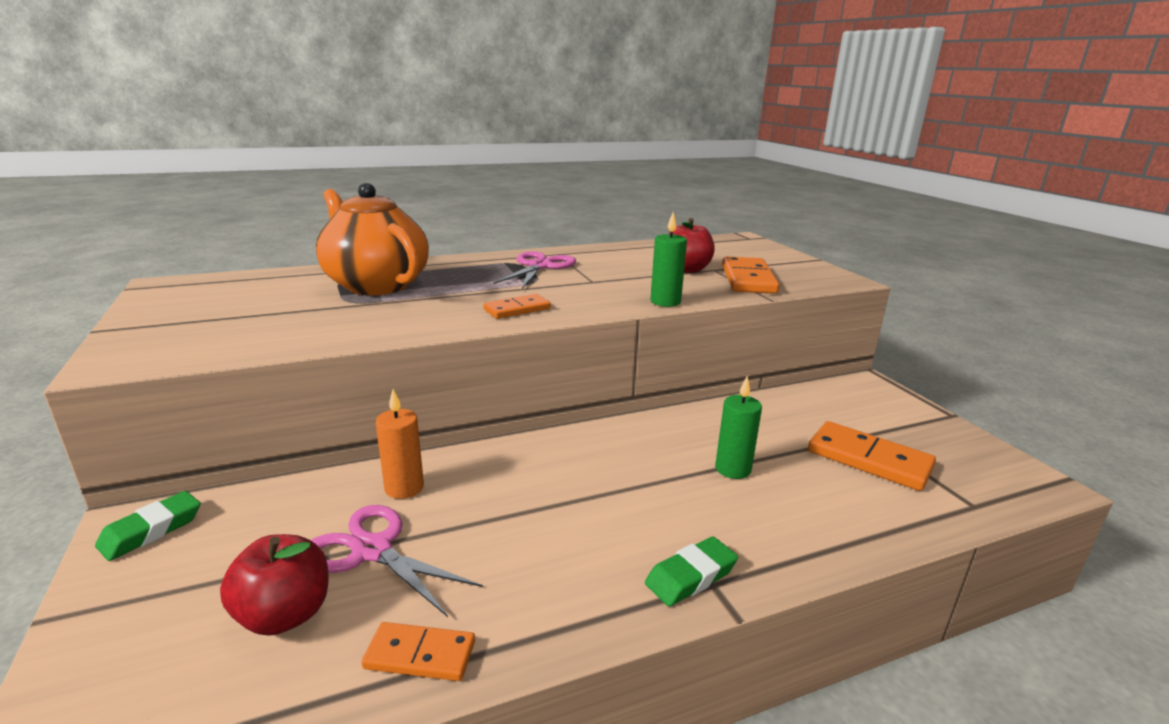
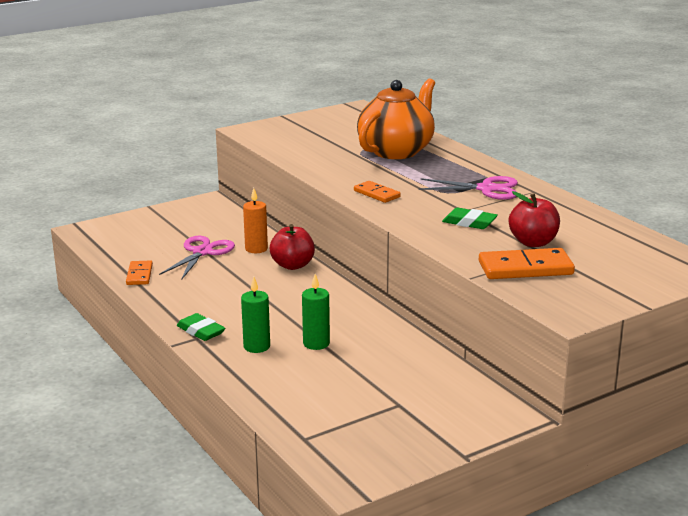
camera: 80 degrees right, 0 degrees up
green eraser [95,491,201,561] -> green eraser moved to [442,208,498,229]
red apple [220,534,328,636] -> red apple moved to [270,224,315,270]
green candle [650,212,687,307] -> green candle moved to [241,277,270,353]
orange domino [808,421,936,491] -> none

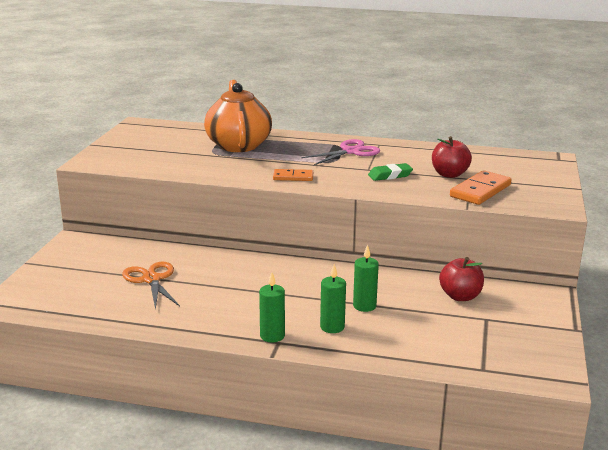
camera: 45 degrees left, 0 degrees up
orange domino [126,260,153,285] -> none
pink scissors [159,236,235,280] -> orange scissors [122,262,180,310]
green eraser [177,313,225,341] -> green candle [259,272,285,342]
orange candle [243,188,268,253] -> none
red apple [270,224,315,270] -> red apple moved to [439,257,484,301]

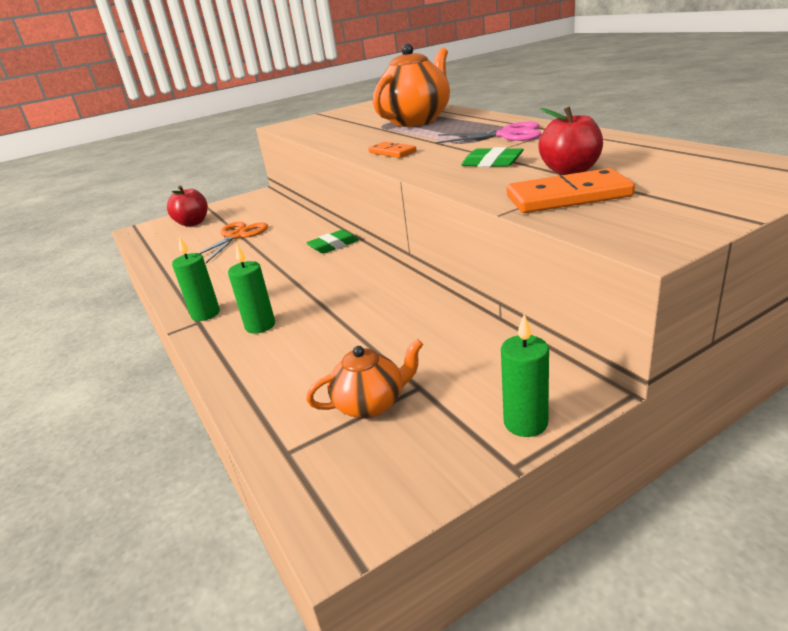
camera: 50 degrees right, 5 degrees up
green candle [353,244,379,312] -> green candle moved to [501,314,549,437]
red apple [439,257,484,301] -> red apple moved to [167,185,208,227]
none -> green eraser [306,230,359,254]
none -> orange teapot [306,339,423,419]

